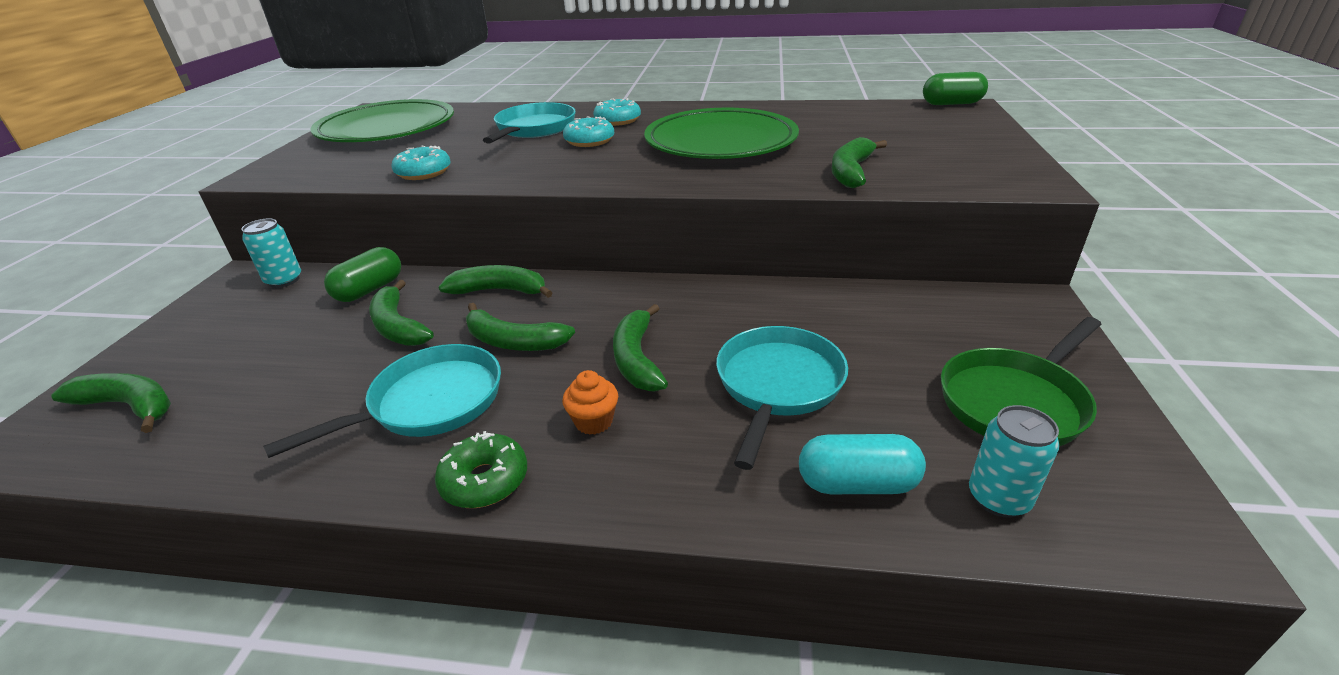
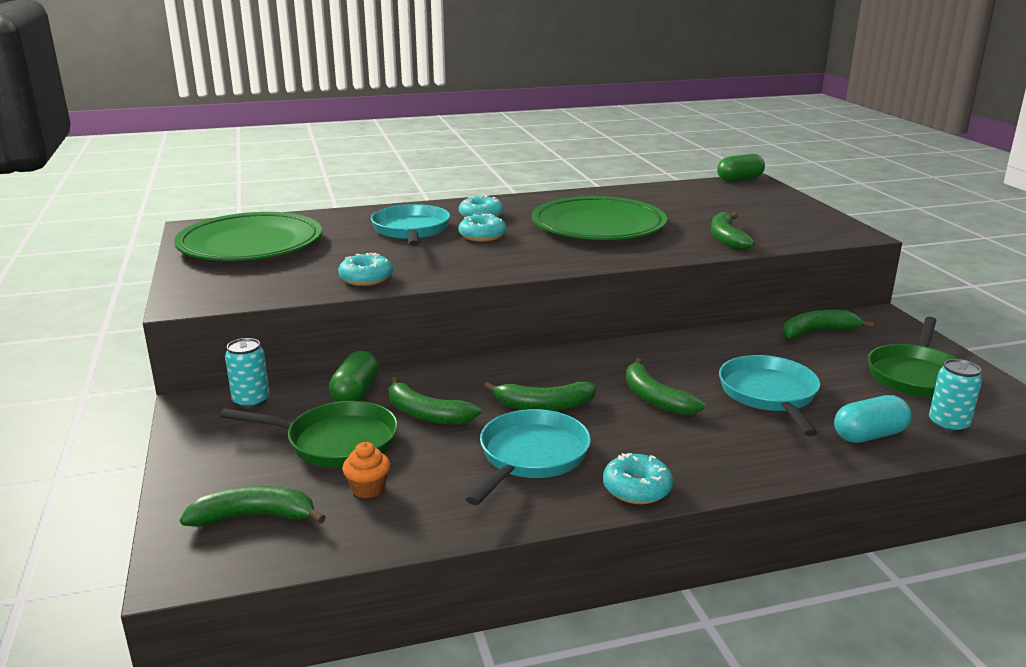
camera: 25 degrees left, 10 degrees down
green donut [435,431,527,508] -> turquoise donut [603,453,673,504]
green banana [438,265,552,298] -> green banana moved to [783,310,875,339]
orange cupcake [562,370,618,435] -> orange cupcake moved to [342,442,390,498]
none -> green pan [220,401,398,468]

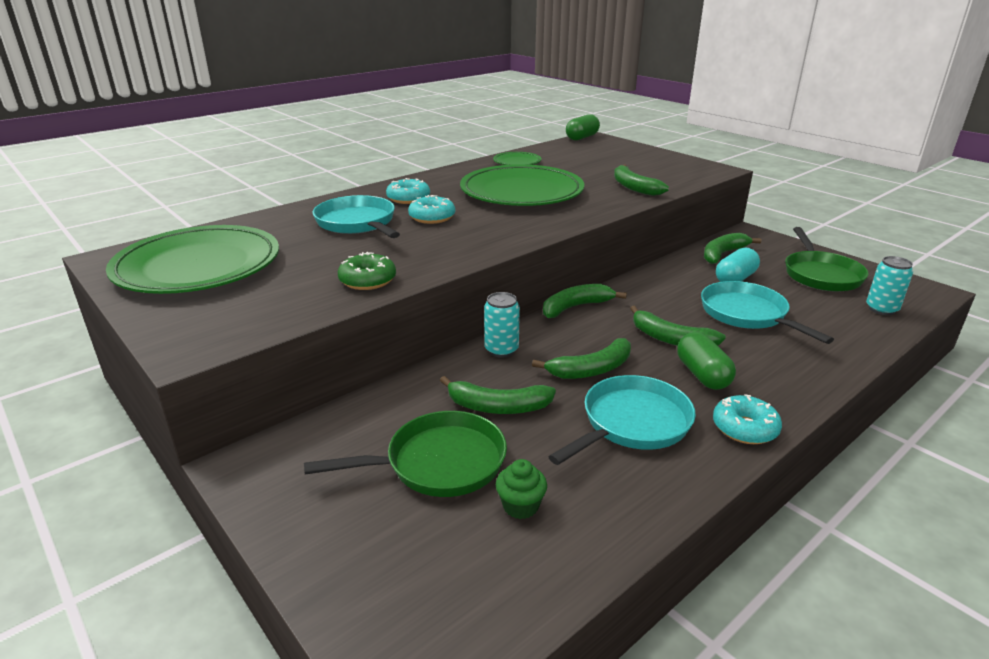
camera: 25 degrees left, 5 degrees up
green banana [180,486,326,527] -> green banana moved to [543,284,627,318]
turquoise can [225,338,270,409] -> turquoise can moved to [484,292,520,358]
green capsule [329,351,379,402] -> green capsule moved to [677,332,736,390]
turquoise donut [338,252,393,286] -> green donut [338,252,396,290]
orange cupcake [342,442,390,498] -> green cupcake [496,459,547,519]
turquoise pan [466,409,591,505] -> turquoise pan turned 45 degrees clockwise [548,375,696,465]
turquoise capsule [834,395,911,443] -> turquoise capsule moved to [716,247,760,282]
none -> green plate [493,152,541,165]

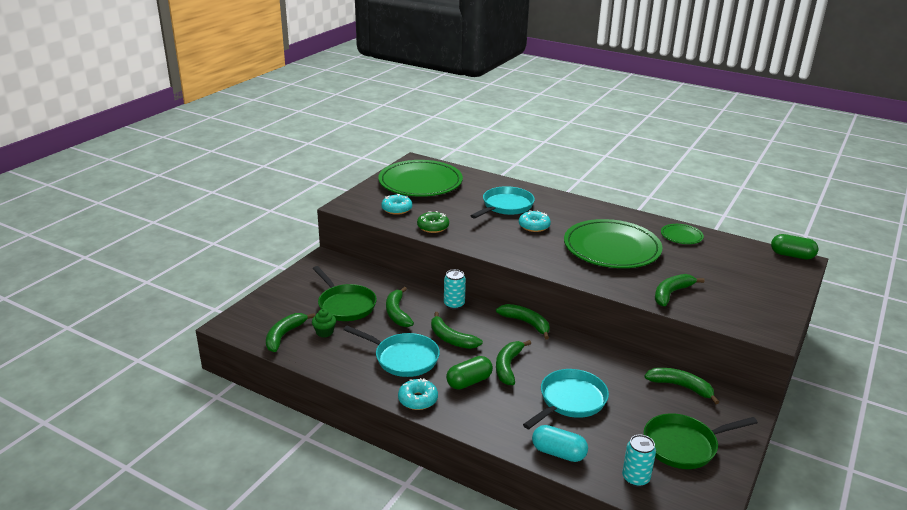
camera: 70 degrees right, 0 degrees up
turquoise donut [386,178,430,204] -> turquoise donut moved to [381,194,412,215]
turquoise capsule [716,247,760,282] -> turquoise capsule moved to [532,425,588,462]
none -> green banana [266,313,315,352]

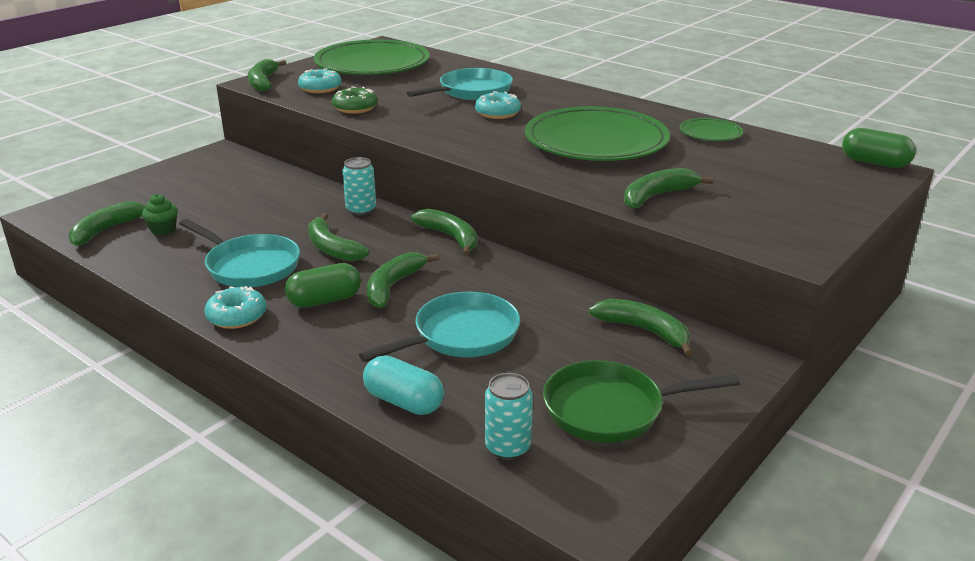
camera: 10 degrees right, 0 degrees up
green pan [313,266,377,321] -> none
green banana [386,287,414,327] -> green banana moved to [248,59,286,92]

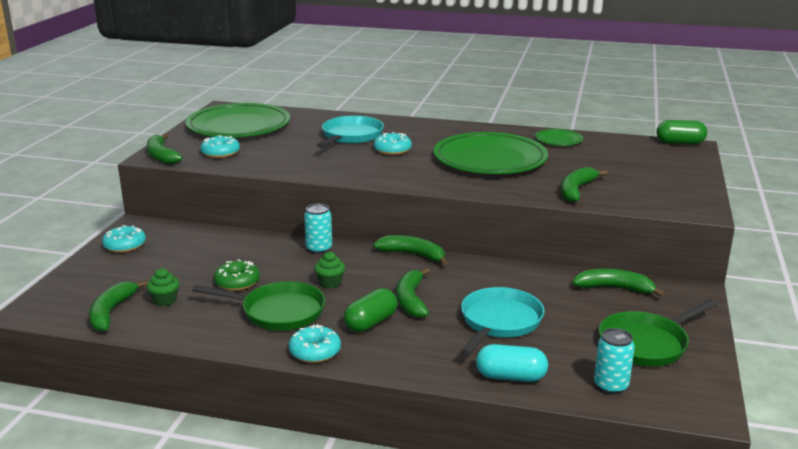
camera: 25 degrees left, 5 degrees down
turquoise pan [179,219,300,288] -> green pan [192,281,325,331]
green banana [308,213,369,262] -> green cupcake [314,251,345,288]
green donut [332,87,378,114] -> green donut moved to [214,259,260,291]
none -> turquoise donut [102,225,146,253]

